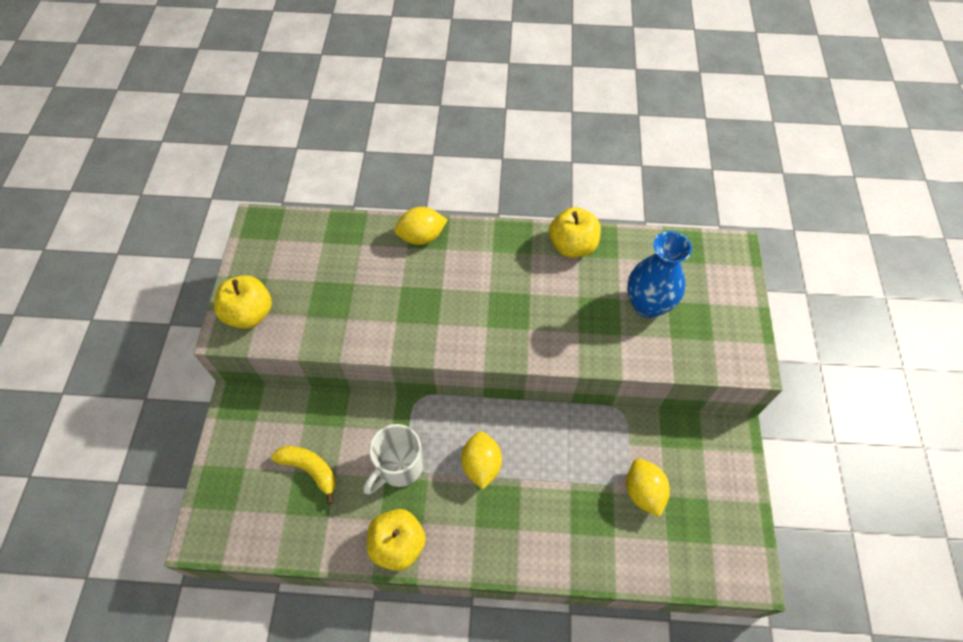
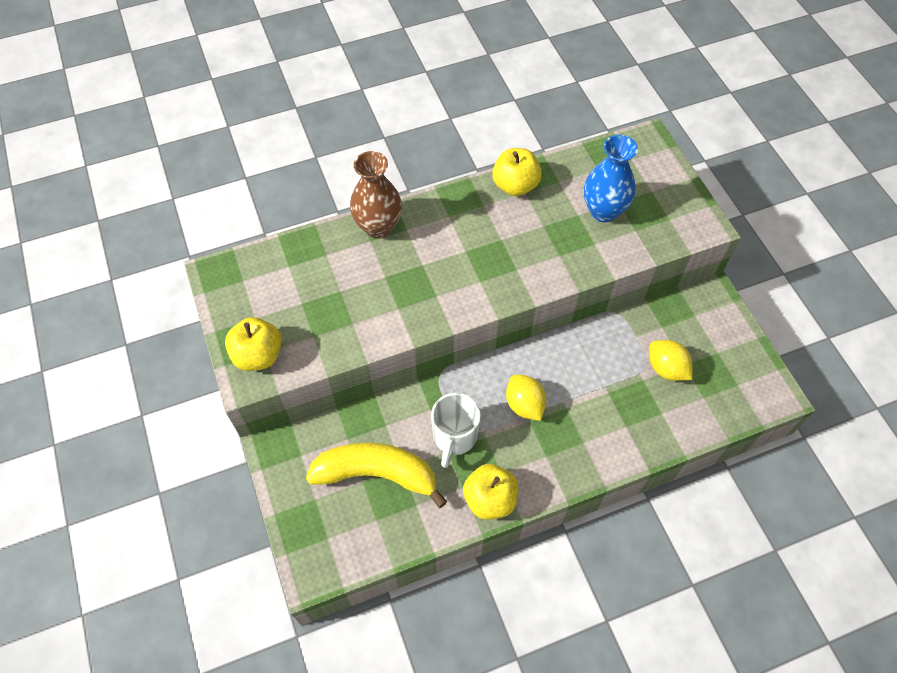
camera: 25 degrees left, 0 degrees up
yellow banana [271,446,336,504] -> yellow banana [306,442,447,508], size x1.75
yellow lemon [394,207,447,245] -> brown vase [350,151,402,239]

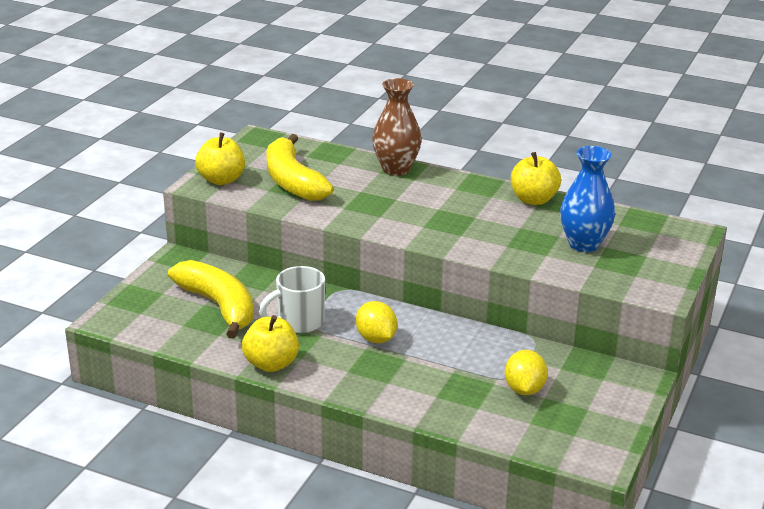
camera: 45 degrees right, 30 degrees down
yellow lemon [506,374,546,421] -> yellow lemon turned 45 degrees counterclockwise [356,301,397,343]
none -> yellow banana [267,134,333,201]

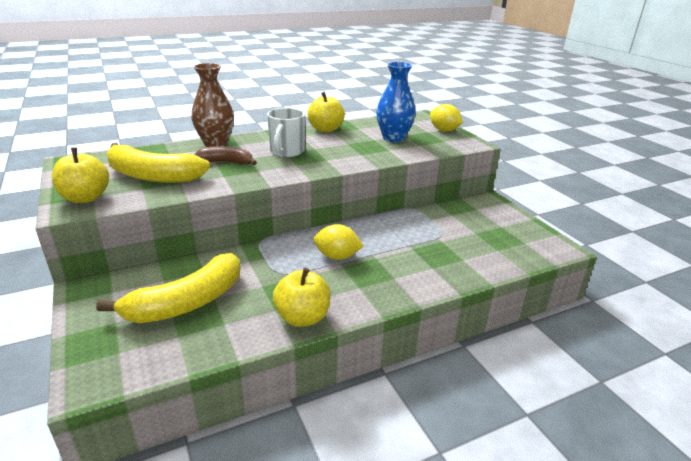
camera: 50 degrees left, 0 degrees up
yellow banana [168,260,254,338] -> yellow banana turned 135 degrees clockwise [96,253,240,323]
white mug [259,266,325,333] -> white mug moved to [267,108,305,157]
yellow lemon [505,350,548,395] -> yellow lemon moved to [430,104,463,132]
none -> brown banana [194,146,257,165]

